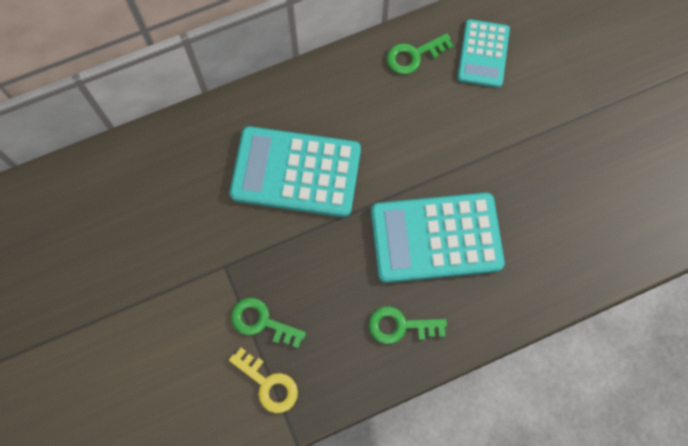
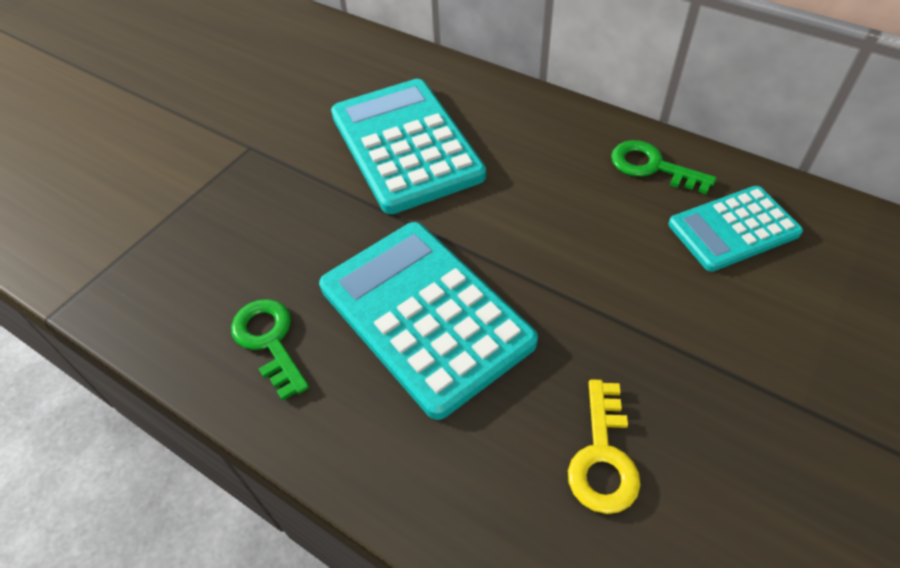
camera: 60 degrees right, 20 degrees down
yellow key [229,348,298,413] -> yellow key moved to [568,379,641,514]
green key [231,298,306,348] -> none

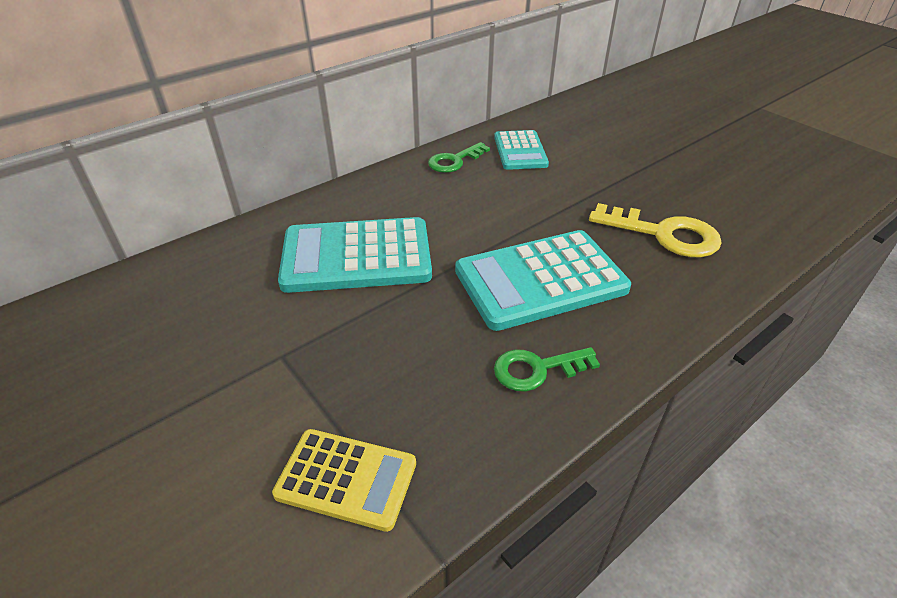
camera: 75 degrees left, 10 degrees down
yellow key [568,379,641,514] -> yellow key [589,203,722,257], size x1.53
none -> yellow calculator [272,429,416,532]

